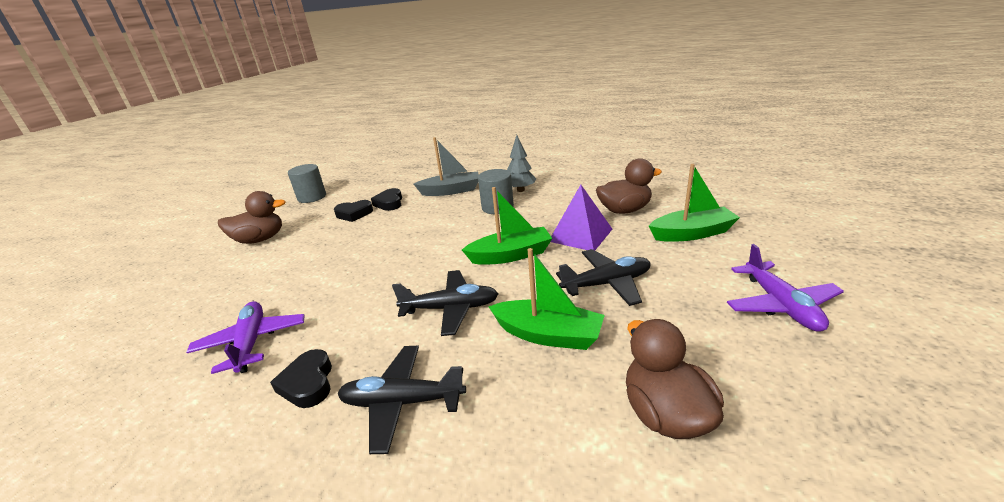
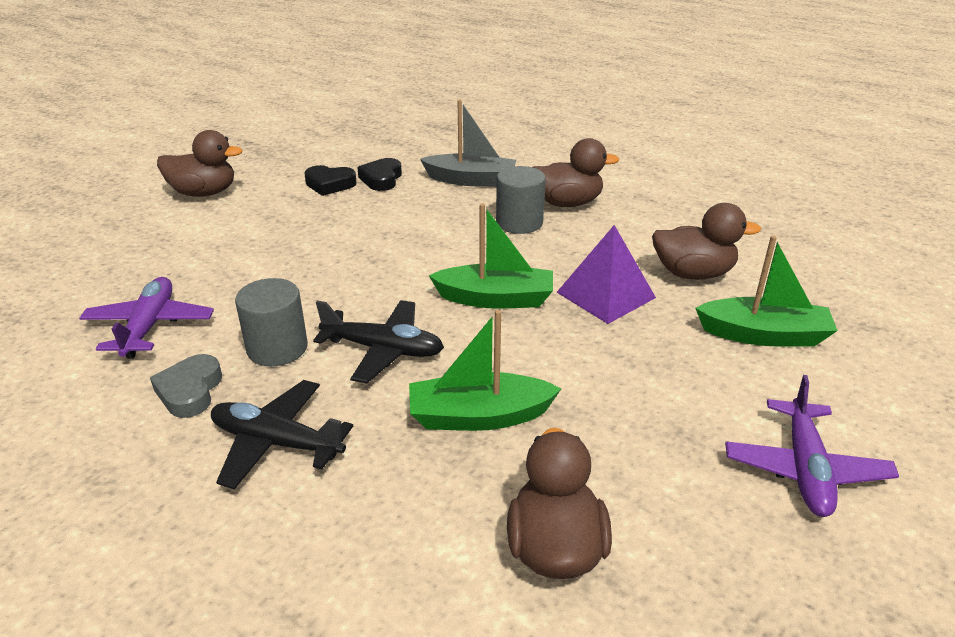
camera: 15 degrees right, 5 degrees up
black heart [270,349,332,408] -> grey heart [150,354,222,418]
grey cylinder [288,164,326,203] -> grey cylinder moved to [235,278,308,366]
green boat [488,248,605,350] -> green boat turned 135 degrees clockwise [409,310,561,431]
grey tree [507,135,536,192] -> brown duck [533,138,619,207]
black plane [556,249,651,306] -> none

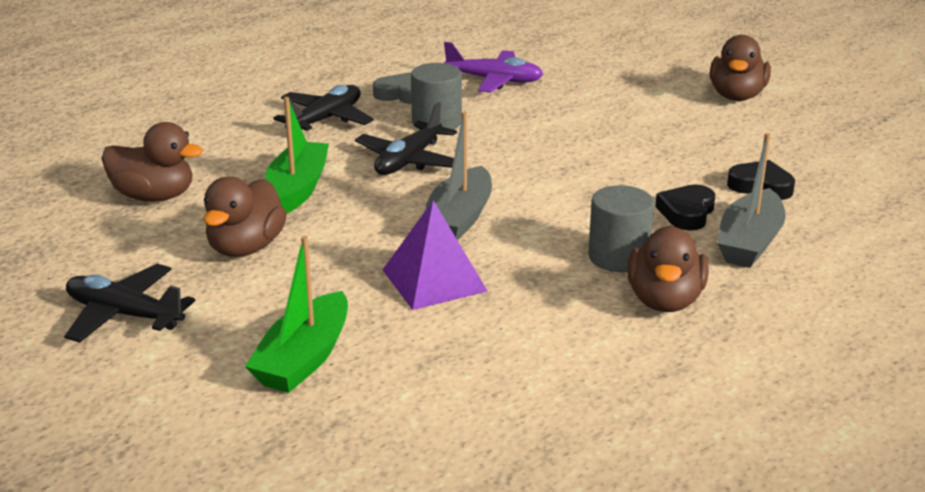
camera: 105 degrees right, 5 degrees down
black heart [304,165,357,196] -> black heart moved to [655,184,715,230]
green boat [428,203,553,309] -> grey boat [423,112,492,240]
brown duck [652,203,761,280] -> brown duck moved to [203,177,287,257]
purple plane [725,375,899,517] -> black plane [64,264,195,343]

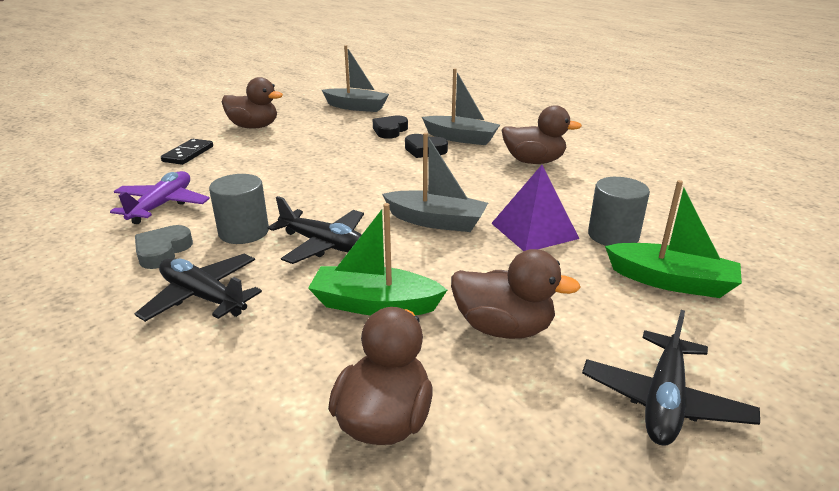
camera: 90 degrees left, 0 degrees up
grey cylinder [588,185,654,272] -> grey cylinder moved to [588,177,650,246]
none -> black domino [161,139,213,165]
none -> grey boat [322,45,389,112]

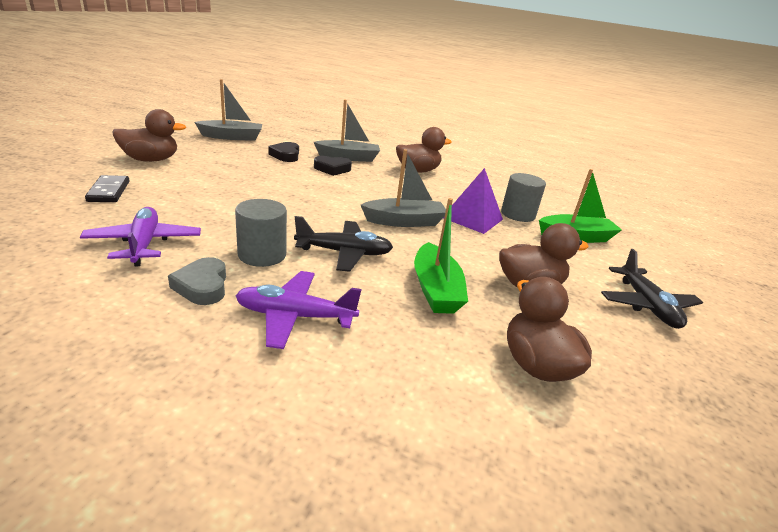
camera: 35 degrees left, 0 degrees up
black plane [135,254,262,322] -> purple plane [235,271,362,349]
green boat [308,203,447,316] -> green boat turned 75 degrees counterclockwise [414,198,468,314]

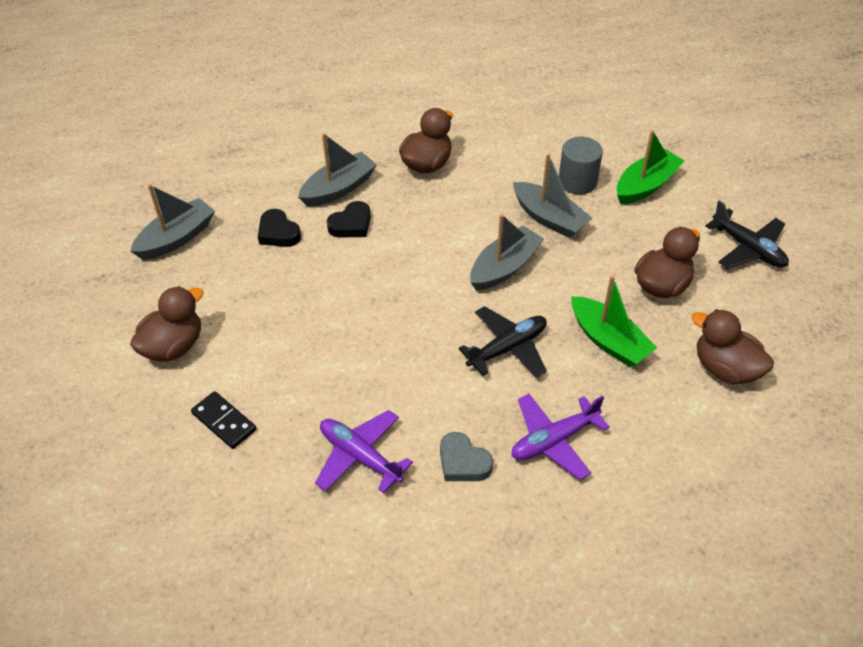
camera: 30 degrees left, 20 degrees up
grey cylinder [235,199,287,267] -> none
purple pyramid [451,168,503,234] -> grey boat [513,153,592,238]

